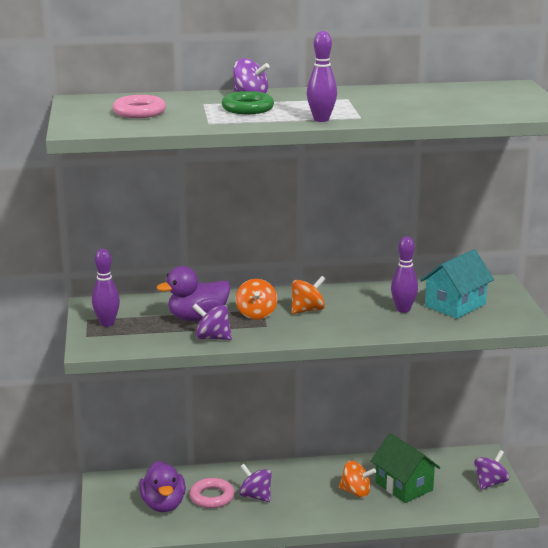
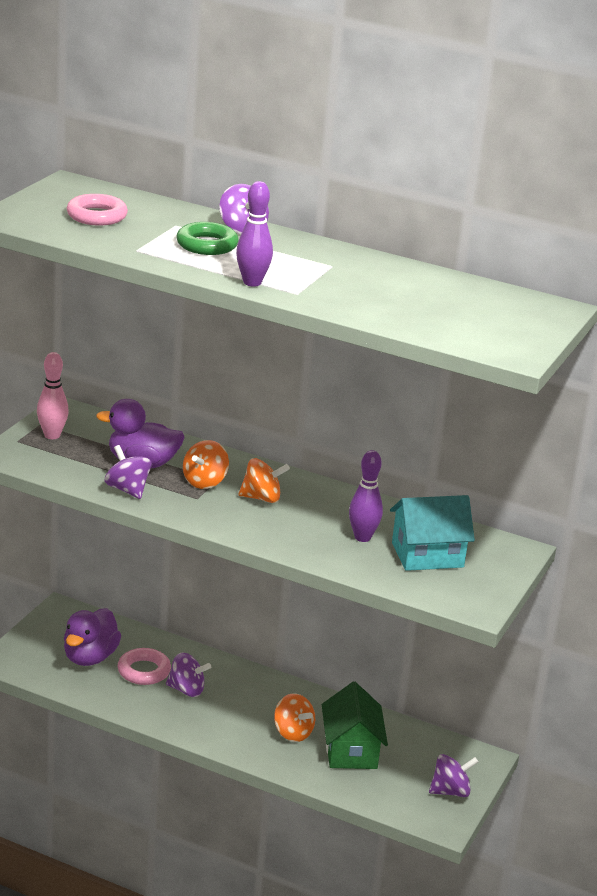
camera: 30 degrees right, 5 degrees up
purple bowling pin [92,249,120,327] -> pink bowling pin [37,352,69,439]
purple spinning top [239,464,272,502] -> purple spinning top turned 120 degrees clockwise [166,652,211,697]

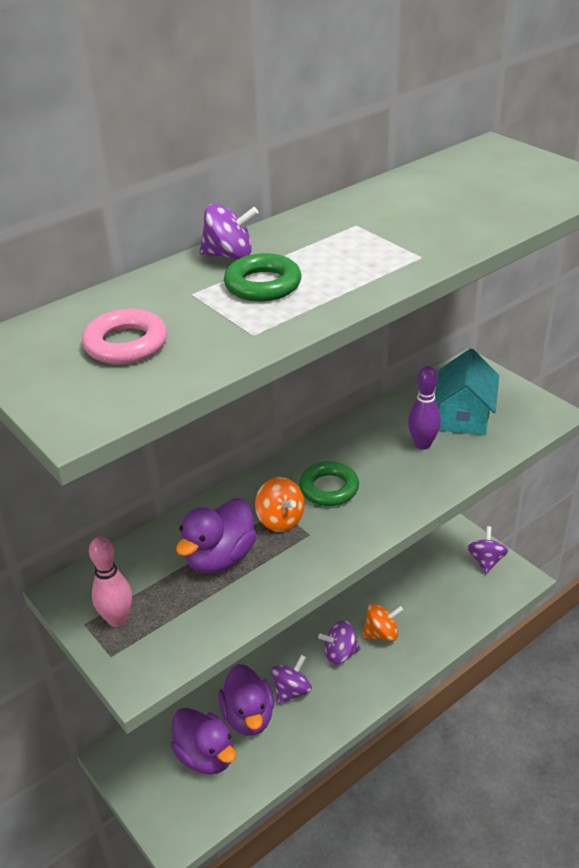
camera: 60 degrees left, 10 degrees up
purple spinning top [105,445,152,499] -> purple spinning top moved to [318,621,360,665]
pink ring [118,648,171,685] -> purple duck [218,664,274,736]
purple bowling pin [236,181,273,287] -> none
orange spinning top [238,458,290,503] -> green ring [299,461,359,506]
green house [322,682,388,769] -> none

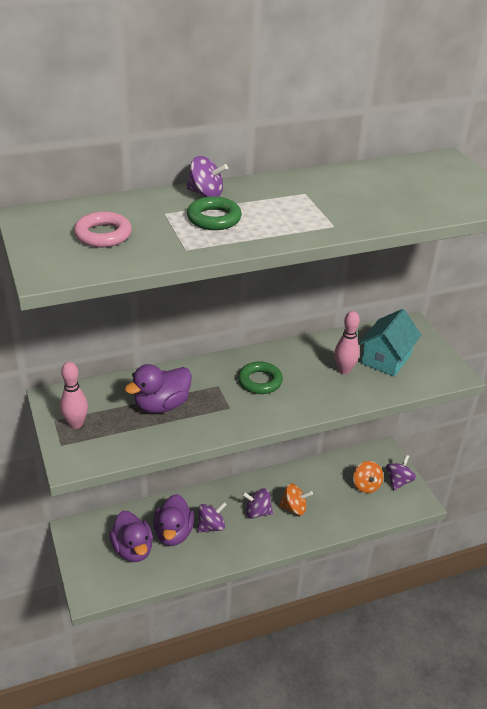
camera: 15 degrees right, 0 degrees up
orange spinning top [255,477,305,532] -> orange spinning top moved to [353,461,383,493]
purple bowling pin [408,366,441,450] -> pink bowling pin [334,311,360,374]

